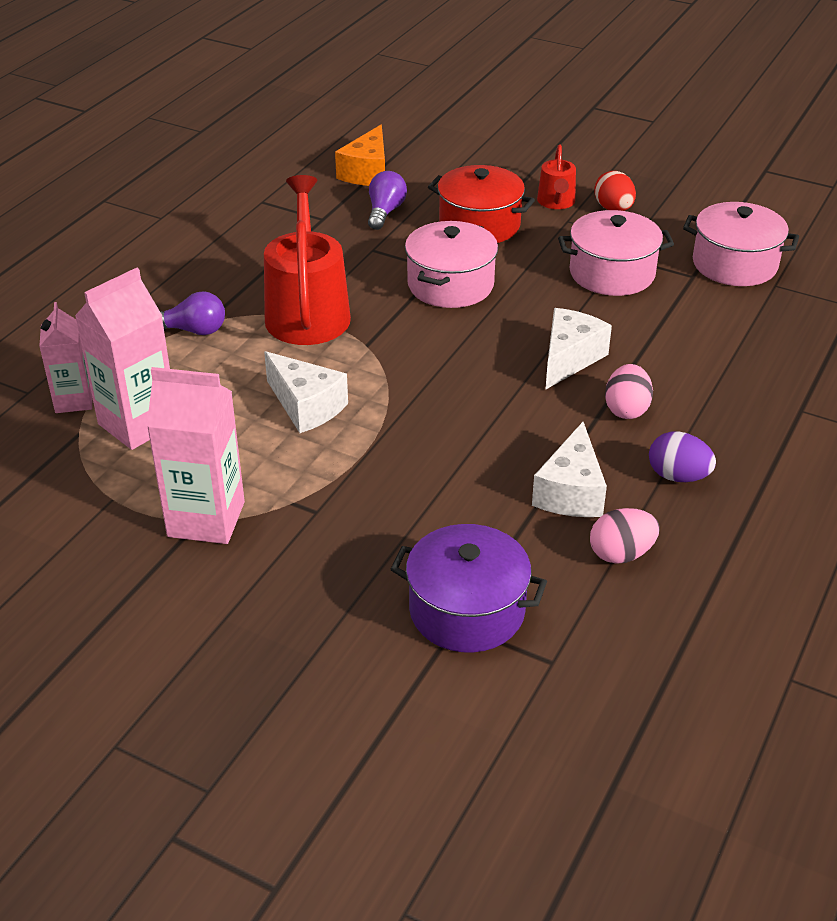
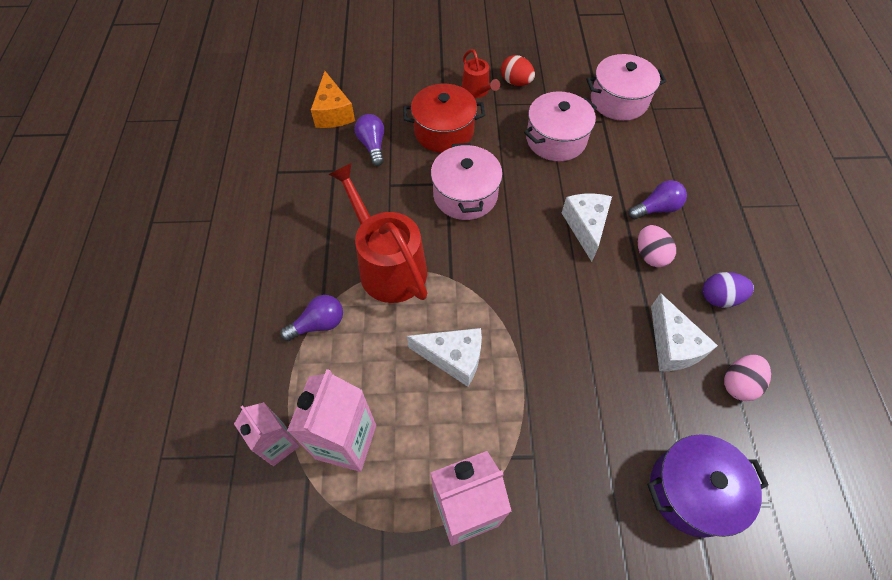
camera: 30 degrees left, 20 degrees up
none -> purple light bulb [628,180,687,219]

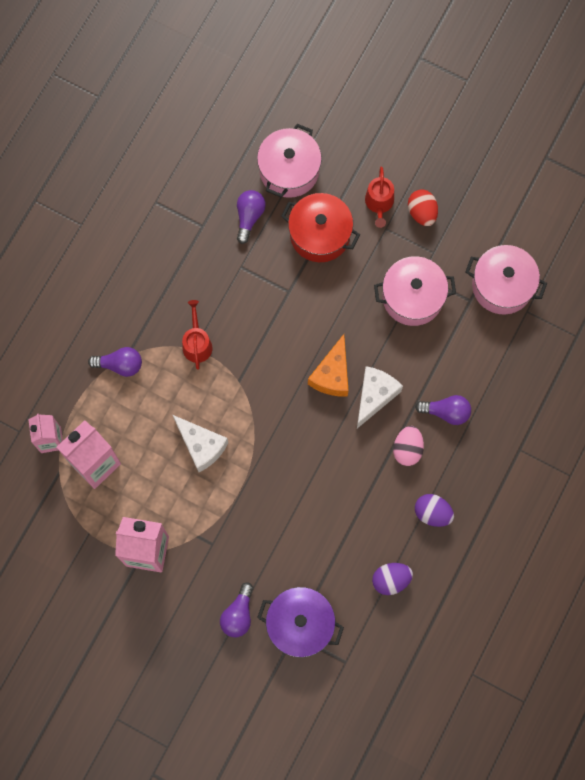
camera: 30 degrees right, 15 degrees up
orange cheese [311,71,355,128] -> orange cheese moved to [308,334,349,397]
red watering can [328,163,427,303] -> red watering can [182,300,213,370], size x0.51
pink pot [431,143,503,220] -> pink pot moved to [257,124,322,198]
white cheese [651,293,718,371] -> none
pink egg [724,355,771,401] -> purple egg [372,563,413,595]
none -> purple light bulb [220,582,253,637]

